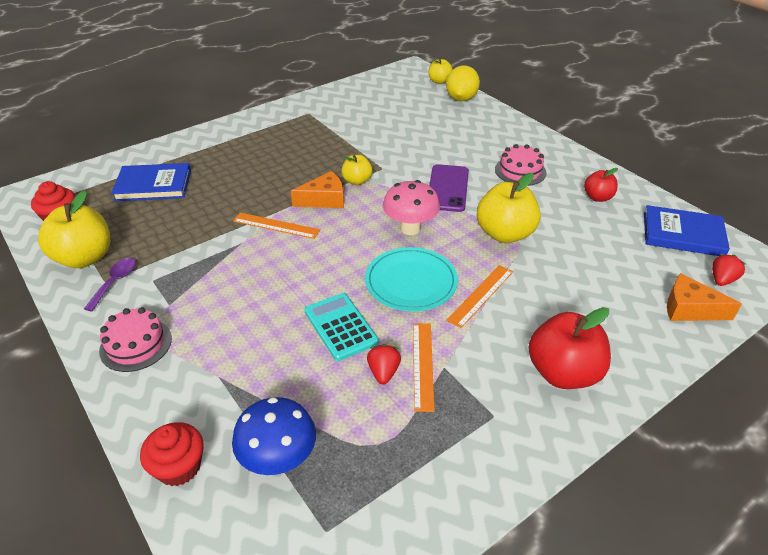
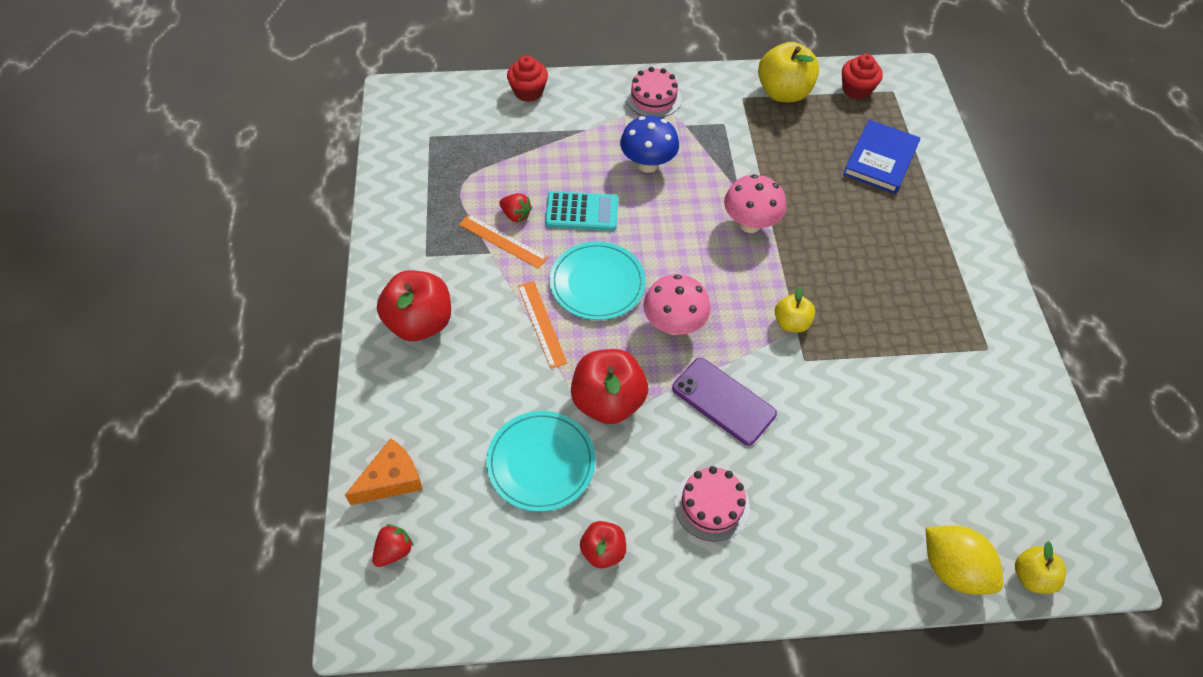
camera: 120 degrees right, 15 degrees up
purple spoon [84,258,136,312] -> none
blue mushroom [232,397,316,475] -> blue mushroom moved to [620,116,679,173]
orange ruler [233,213,320,239] -> pink mushroom [724,174,786,233]
orange cheese [291,171,344,208] -> none
yellow apple [477,173,541,243] -> red apple [571,349,648,424]
blue book [644,205,730,256] -> none
red strawberry [712,254,745,286] -> red strawberry turned 120 degrees counterclockwise [372,524,414,567]
none -> turquoise plate [486,411,596,512]

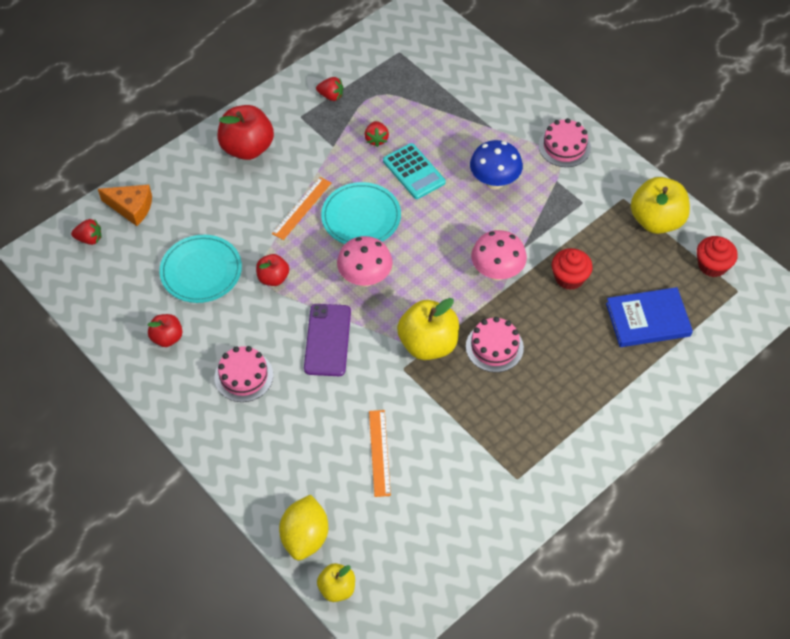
camera: 55 degrees right, 0 degrees up
orange ruler [459,214,548,269] -> orange ruler moved to [369,410,391,497]
red cupcake [507,55,548,102] -> red cupcake moved to [552,248,593,290]
red apple [571,349,648,424] -> red apple [256,254,289,286], size x0.56
yellow apple [775,286,815,333] -> yellow apple [397,298,459,360], size x1.80
none -> red strawberry [316,77,343,101]
none -> pink cake [466,317,524,372]

